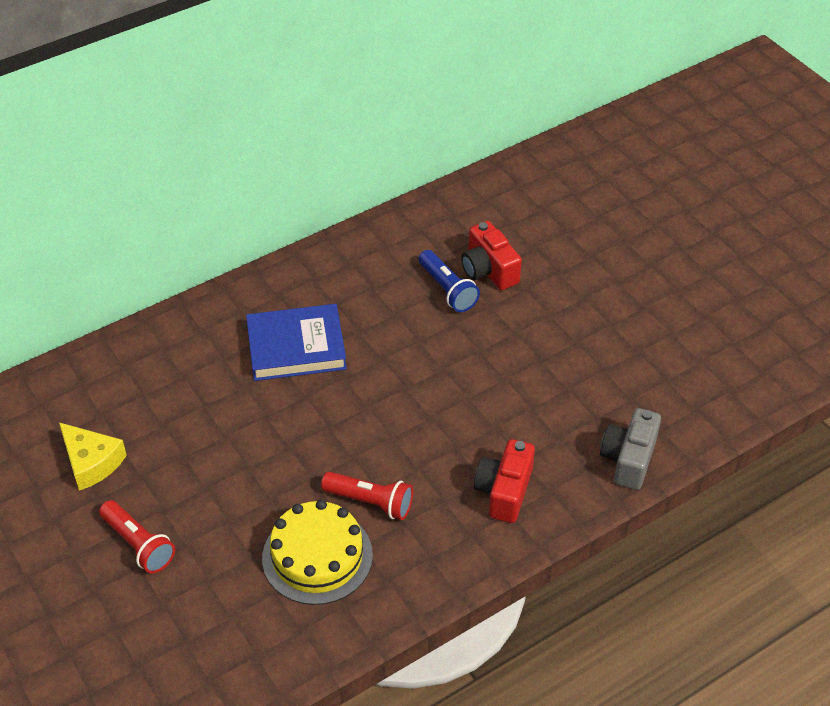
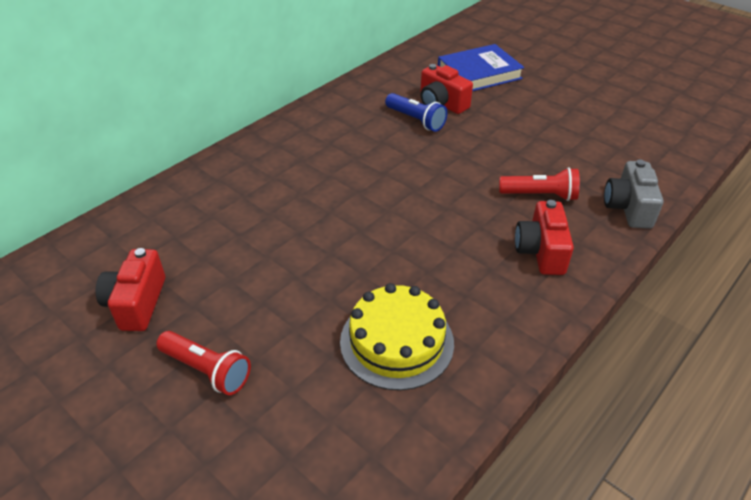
camera: 15 degrees left, 5 degrees down
yellow cheese [59,422,127,491] -> red camera [96,248,165,331]
blue book [246,304,347,381] -> blue book moved to [438,44,524,91]
red flashlight [321,472,413,520] -> red flashlight moved to [499,167,580,201]

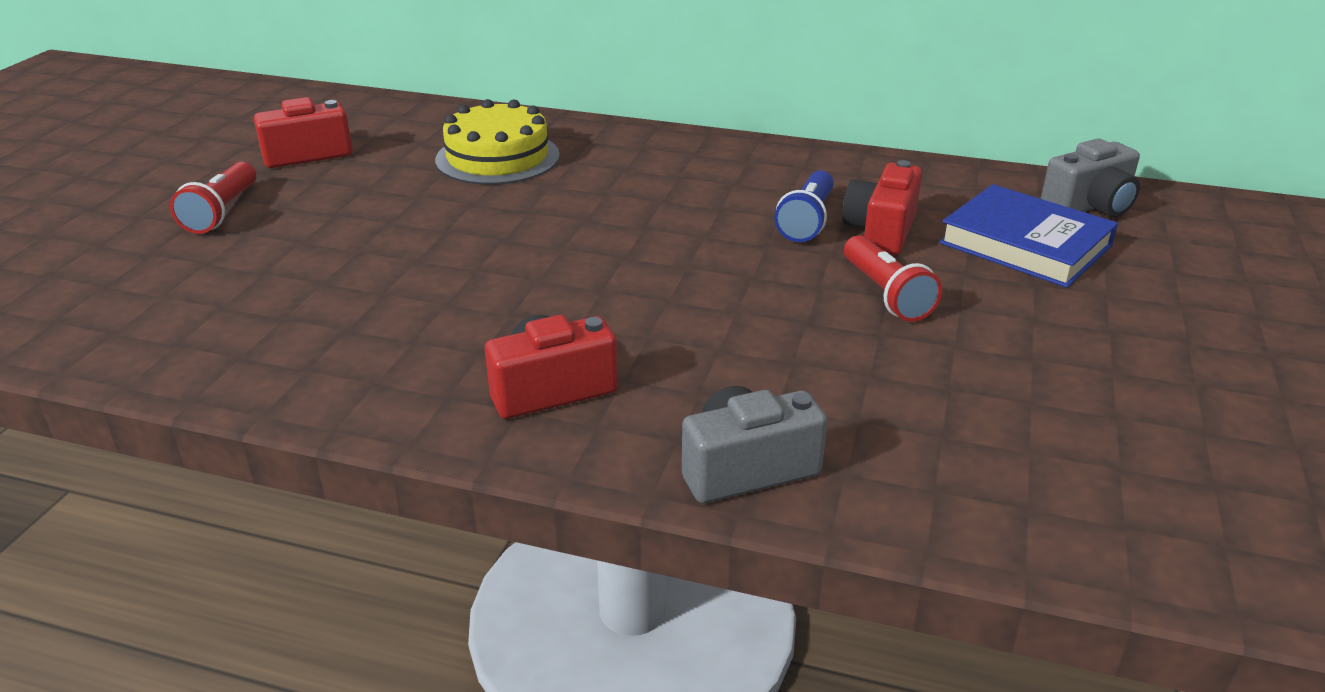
camera: 65 degrees right, 10 degrees down
yellow cake [340,283,454,391] -> yellow cake moved to [435,99,560,185]
red flashlight [499,167,580,201] -> red flashlight moved to [844,235,942,322]
none -> grey camera [1041,138,1140,217]

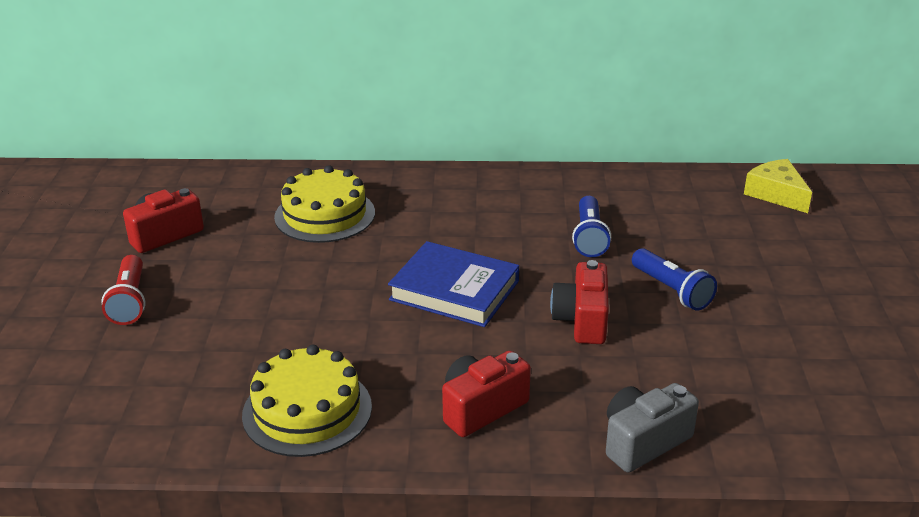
camera: 15 degrees left, 0 degrees up
red camera [842,160,922,255] -> red camera moved to [550,260,609,344]
red flashlight [844,235,942,322] -> blue flashlight [632,248,717,311]
blue book [939,184,1118,288] -> blue book moved to [388,241,519,327]
grey camera [1041,138,1140,217] -> yellow cheese [744,159,812,213]
none -> yellow cake [242,345,372,457]

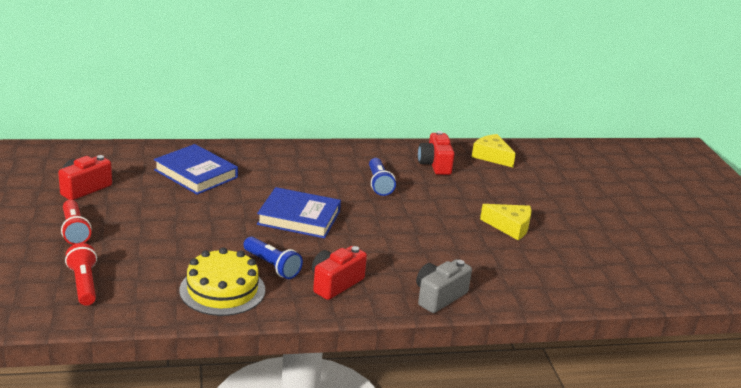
camera: 15 degrees left, 5 degrees down
yellow cake [274,165,375,243] -> blue book [154,144,238,195]
red camera [550,260,609,344] -> red camera moved to [418,131,454,175]
blue flashlight [632,248,717,311] -> blue flashlight moved to [243,237,303,279]
none -> red flashlight [65,243,97,306]
none -> yellow cheese [480,204,531,240]

